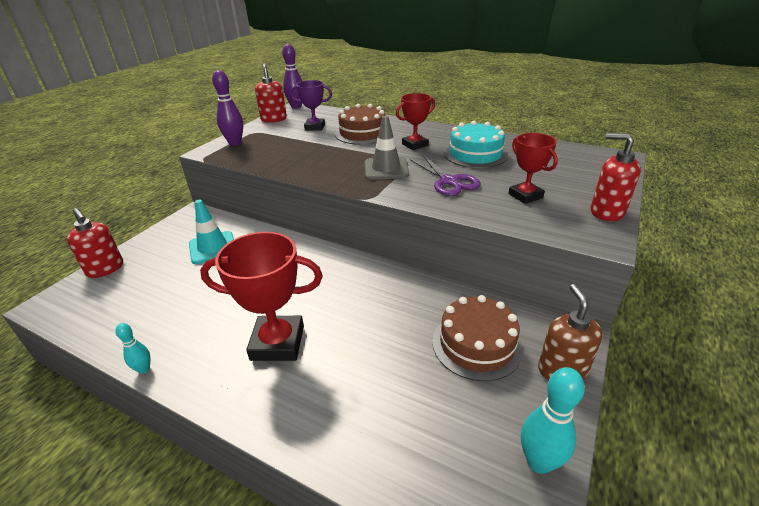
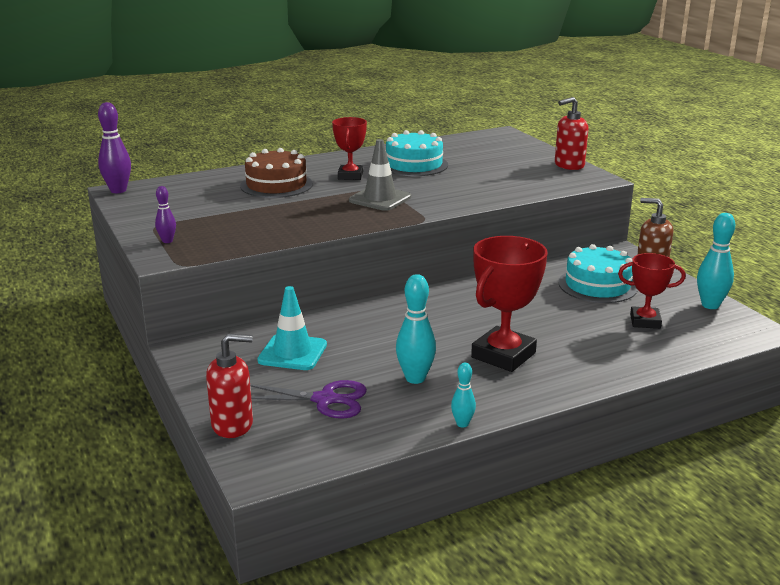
camera: 55 degrees left, 10 degrees down
purple bowling pin [212,70,243,146] -> purple bowling pin [155,186,176,243], size x0.57
red soap dispenser [255,64,287,123] -> none
purple trophy [290,80,332,131] -> none
purple scissors [410,155,481,196] -> purple scissors moved to [250,380,367,419]
brown cake [432,295,523,381] -> turquoise cake [558,244,638,303]
red trophy [508,133,558,204] -> red trophy moved to [618,253,686,329]
none -> turquoise bowling pin [396,274,436,384]

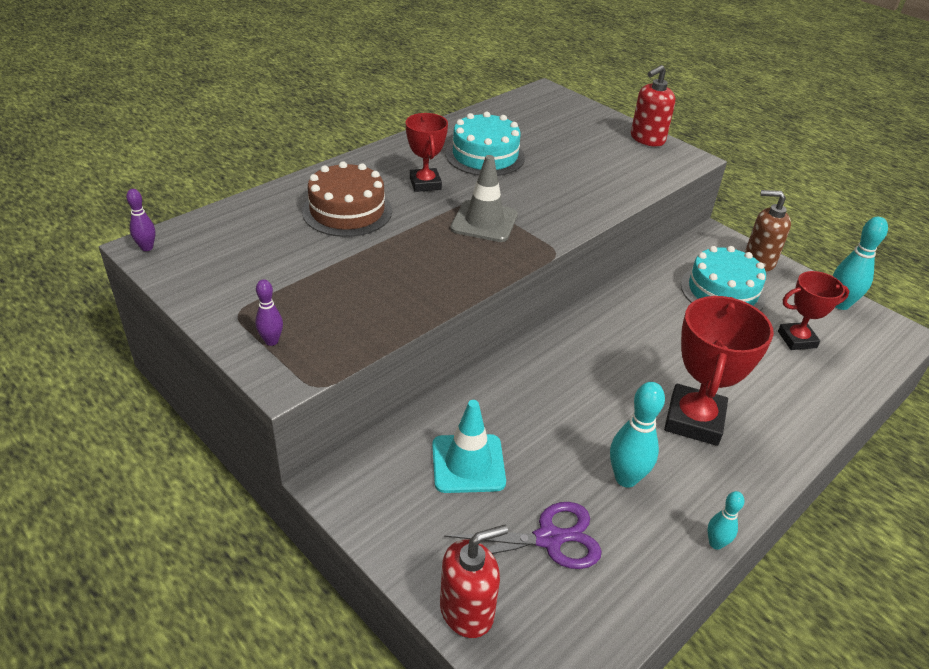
camera: 20 degrees left, 15 degrees up
purple bowling pin [98,102,131,193] -> purple bowling pin [126,189,155,251], size x0.57

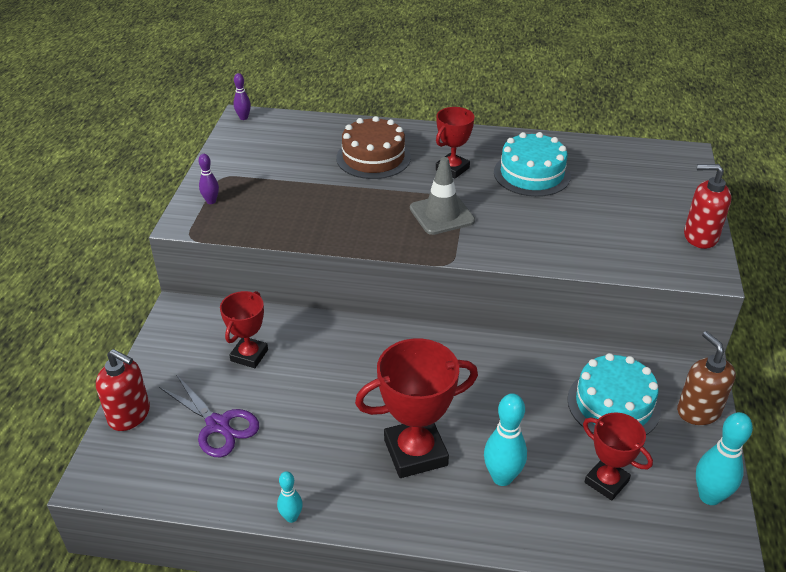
camera: 55 degrees right, 0 degrees up
turquoise traffic cone [432,400,506,493] -> red trophy [220,291,268,368]
turquoise bowling pin [610,382,665,487] -> turquoise bowling pin moved to [484,393,527,486]

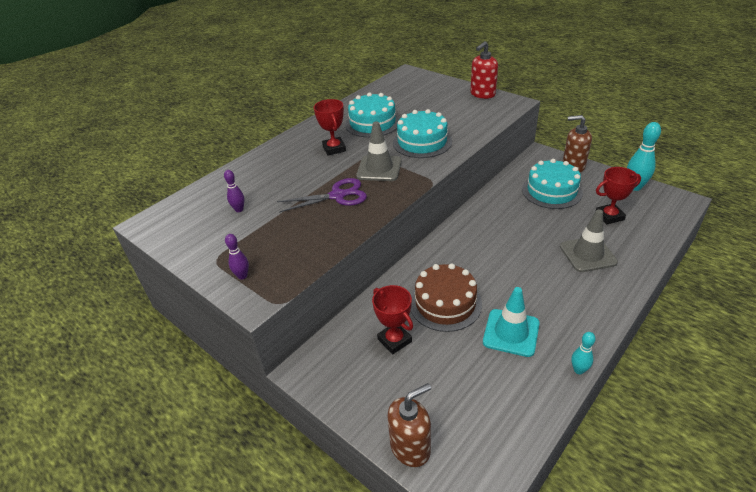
camera: 55 degrees left, 0 degrees up
red soap dispenser [96,349,150,431] -> brown soap dispenser [387,383,431,467]
purple scissors [159,374,259,457] -> purple scissors moved to [277,178,367,213]
purple bowling pin [233,73,251,120] -> purple bowling pin moved to [224,170,244,212]
brown cake [336,116,411,179] -> brown cake moved to [411,263,482,332]
red trophy [355,338,478,478] -> none
turquoise bowling pin [484,393,527,486] -> grey traffic cone [560,209,618,272]
none -> turquoise cake [393,109,452,158]
none -> turquoise traffic cone [483,287,540,357]

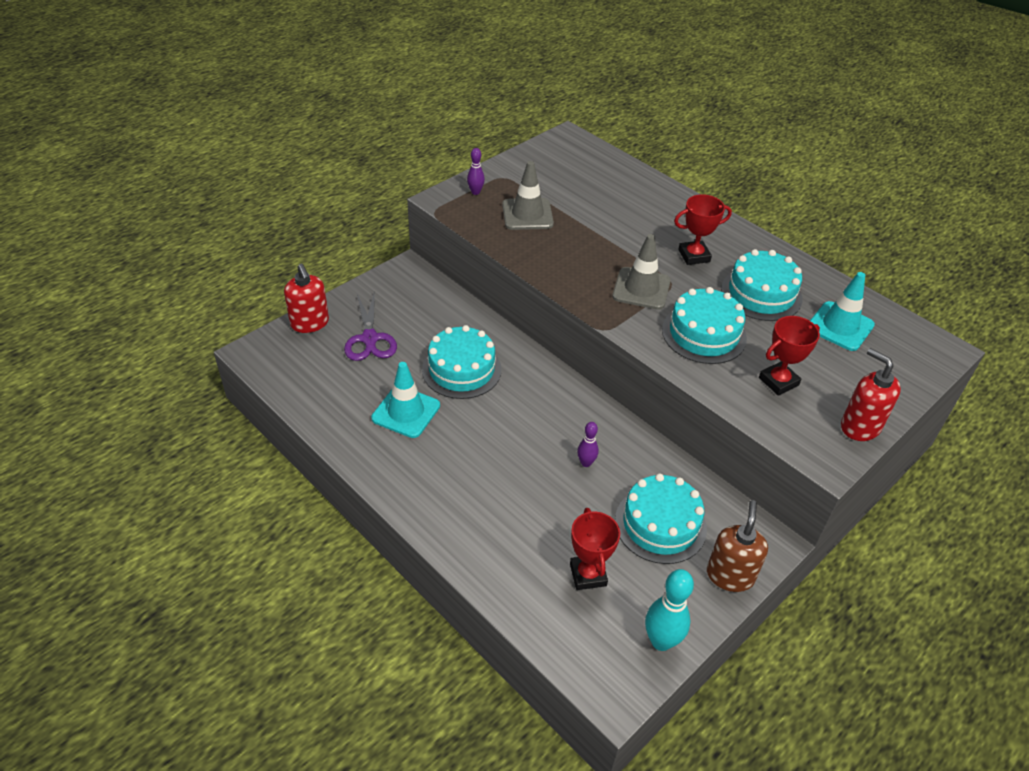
camera: 90 degrees right, 5 degrees up
purple bowling pin [224,170,244,212] -> purple bowling pin moved to [577,422,599,467]
purple scissors [277,178,367,213] -> purple scissors moved to [344,291,397,361]
red trophy [372,285,413,354] -> red trophy moved to [759,316,820,395]
brown soap dispenser [387,383,431,467] -> red soap dispenser [284,264,329,333]
brown cake [411,263,482,332] -> turquoise cake [422,325,502,399]
grey traffic cone [560,209,618,272] -> grey traffic cone moved to [502,161,554,230]
turquoise bowling pin [571,332,596,374] -> none
none -> turquoise traffic cone [810,272,875,351]

